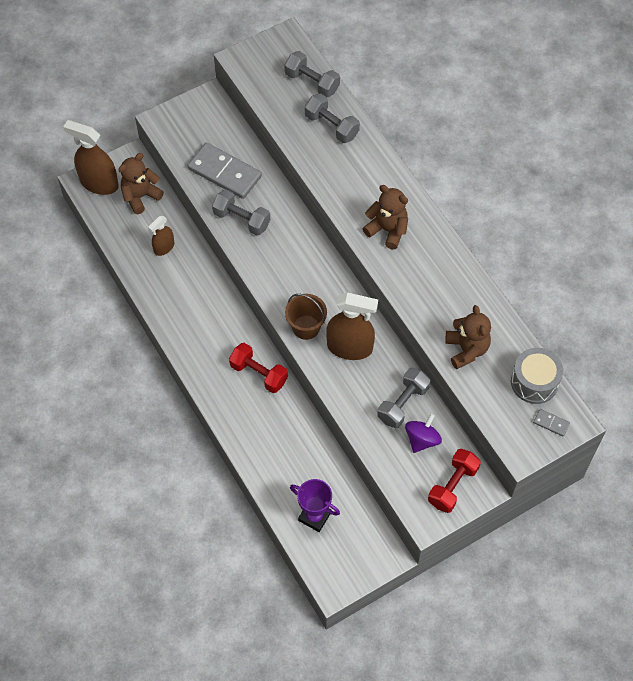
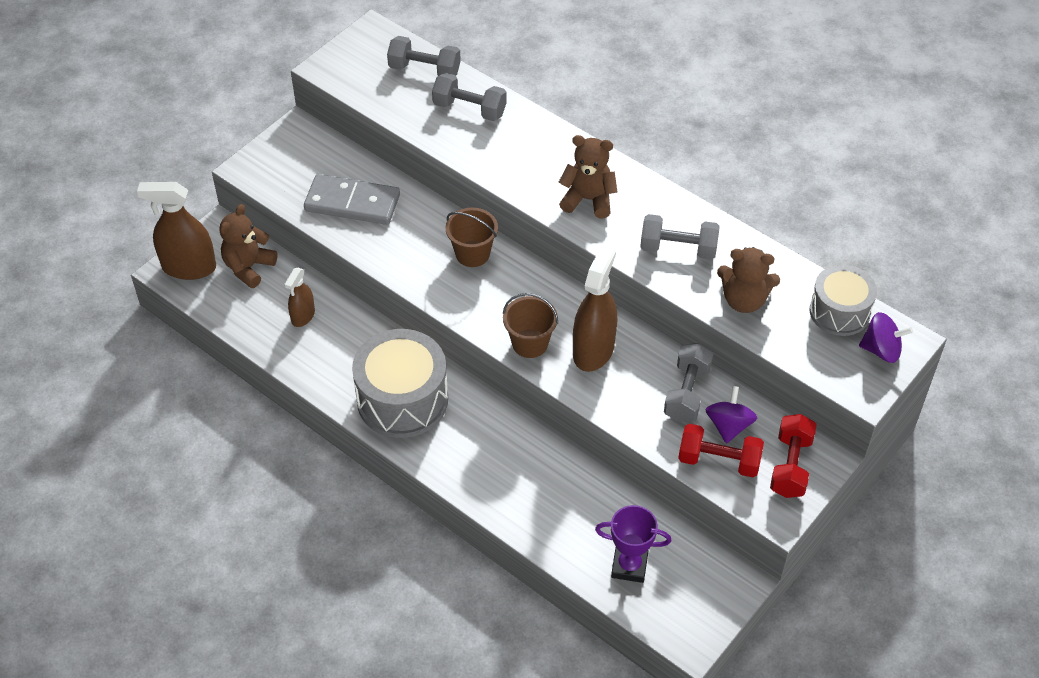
camera: 20 degrees left, 10 degrees down
grey dumbbell [212,189,271,236] -> grey dumbbell moved to [640,214,720,260]
red dumbbell [229,343,288,393] -> red dumbbell moved to [678,424,764,477]
brown spray bottle [326,292,378,360] -> brown spray bottle turned 60 degrees counterclockwise [573,244,617,372]
brown teddy bear [445,305,491,369] -> brown teddy bear turned 135 degrees clockwise [717,247,780,313]
grey domino [533,409,570,437] -> purple spinning top [859,312,913,363]
none -> grey drum [352,329,448,438]
none -> brown bucket [446,208,498,267]

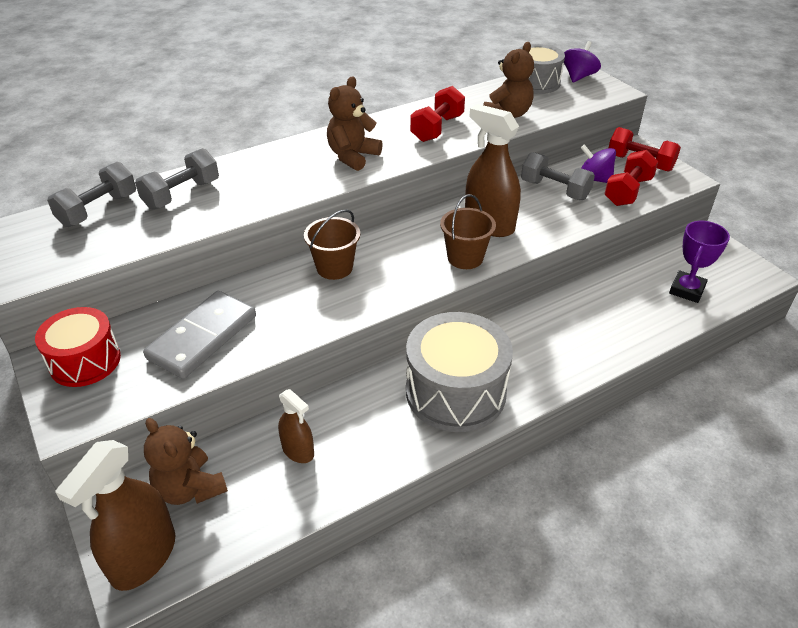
camera: 70 degrees left, 10 degrees down
grey dumbbell [640,214,720,260] -> red dumbbell [410,86,465,142]
none -> red drum [35,307,121,387]

